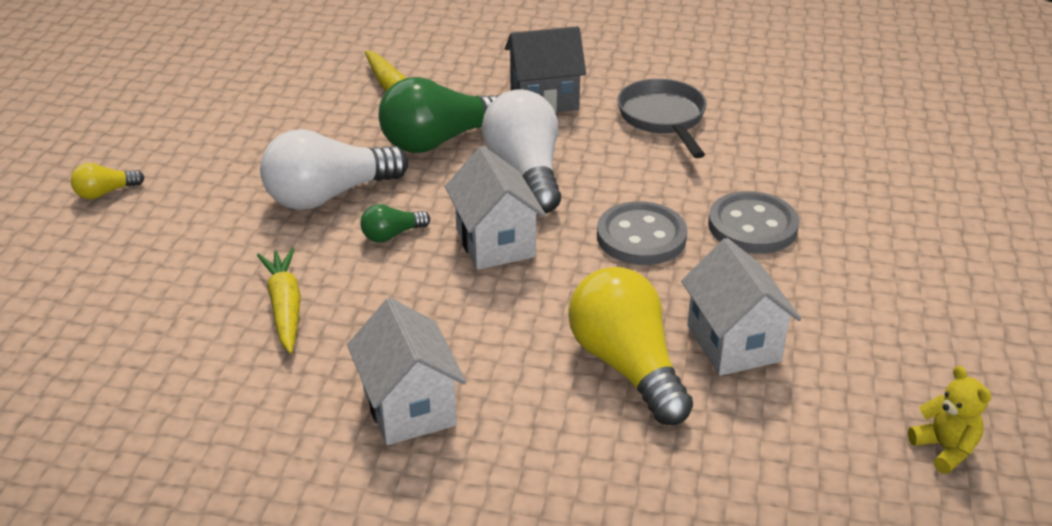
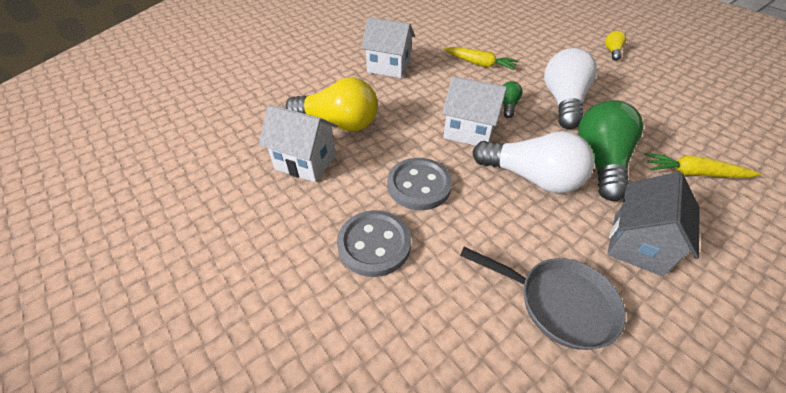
camera: 130 degrees right, 10 degrees up
yellow teddy bear [908,366,991,474] -> none

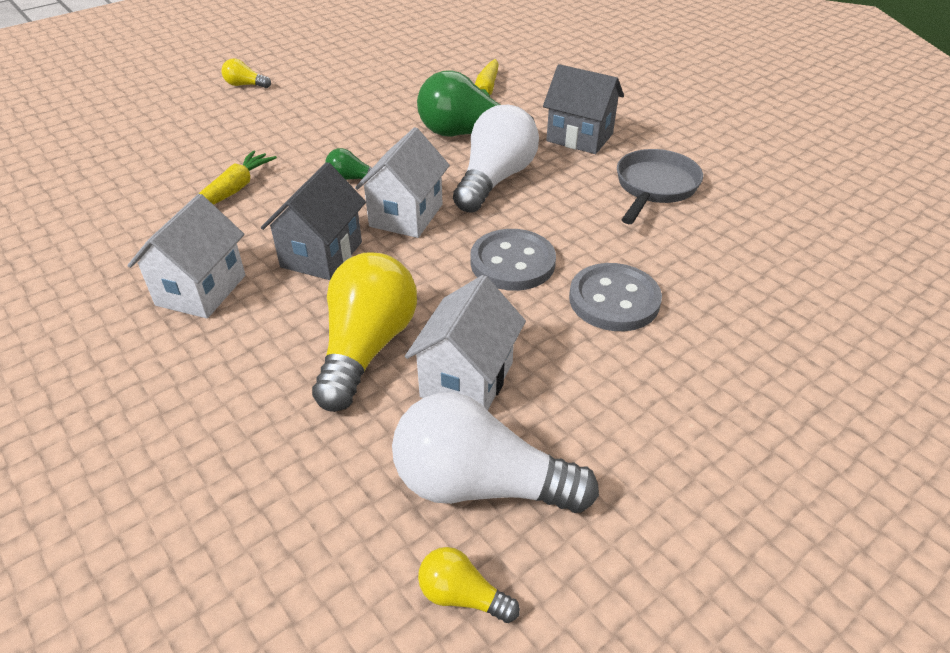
camera: 90 degrees left, 5 degrees down
white light bulb [544,48,597,129] -> white light bulb moved to [392,393,599,513]
none -> grey house [261,162,366,280]
none -> yellow light bulb [418,547,520,623]

